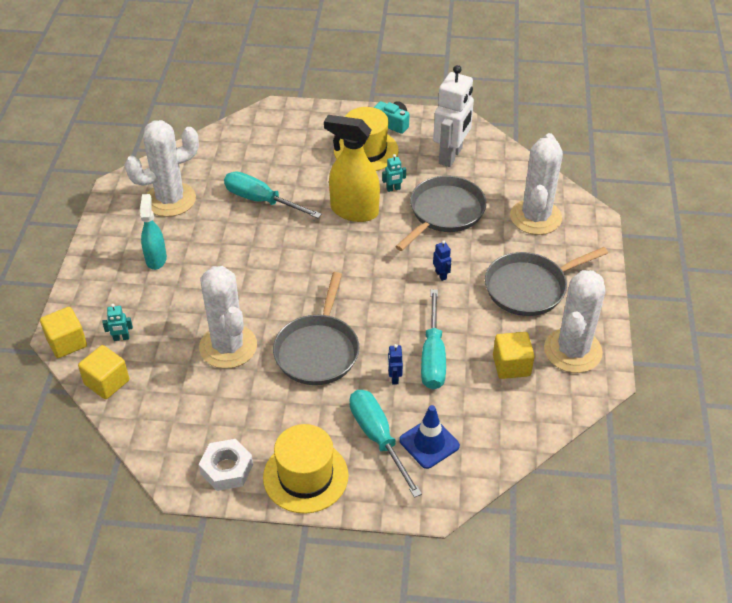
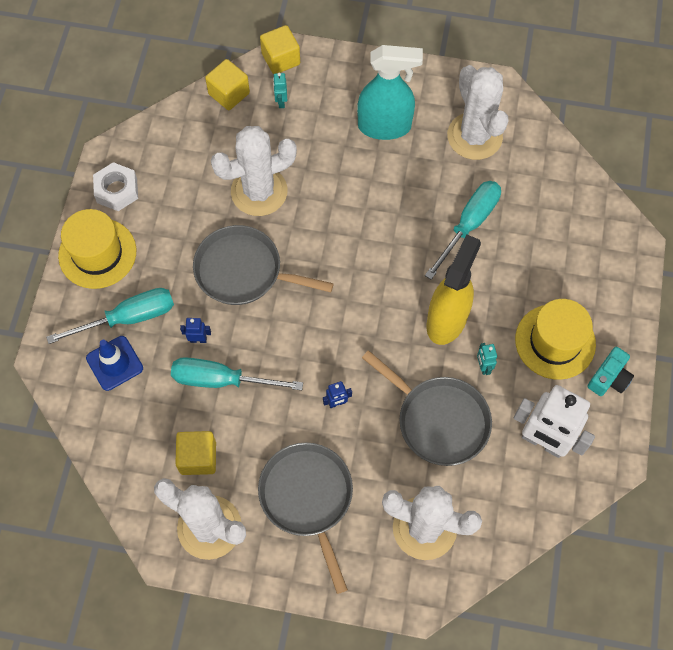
camera: 95 degrees right, 20 degrees up
turquoise spray bottle [140,194,167,270] -> turquoise spray bottle [357,45,423,140], size x1.60

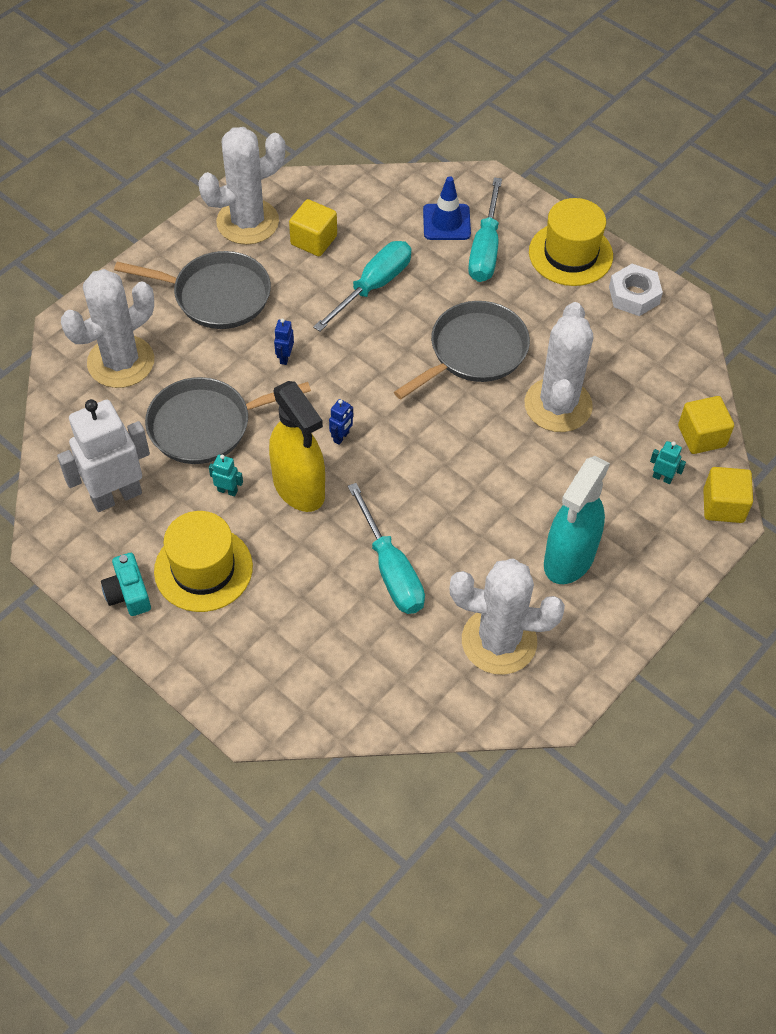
camera: 120 degrees right, 10 degrees down
blue robot [180,318,211,343] -> blue robot moved to [329,399,353,445]

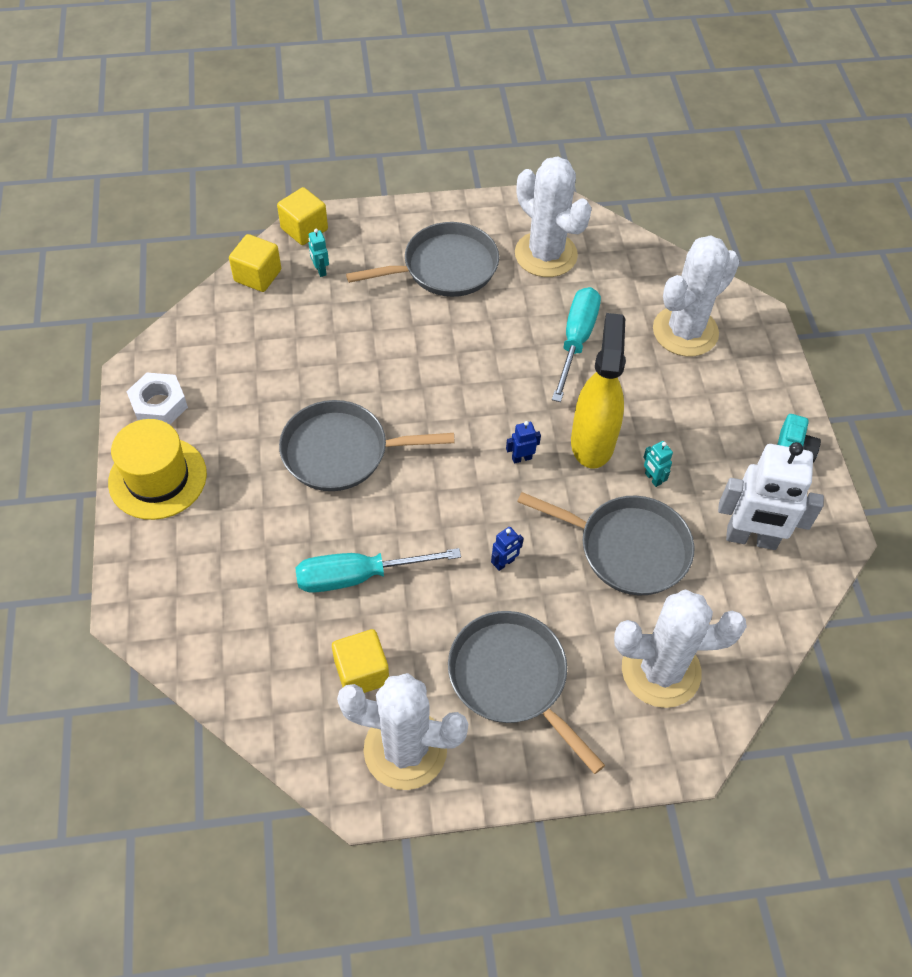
camera: 140 degrees left, 0 degrees up
yellow hat [154,511,253,612] -> none
blue traffic cone [423,176,471,240] -> none
turquoise screwdriver [468,177,502,282] -> none
white cactus [525,302,593,432] -> white cactus moved to [653,235,739,356]
turquoise spray bottle [544,456,610,584] -> grey pan [346,222,499,297]

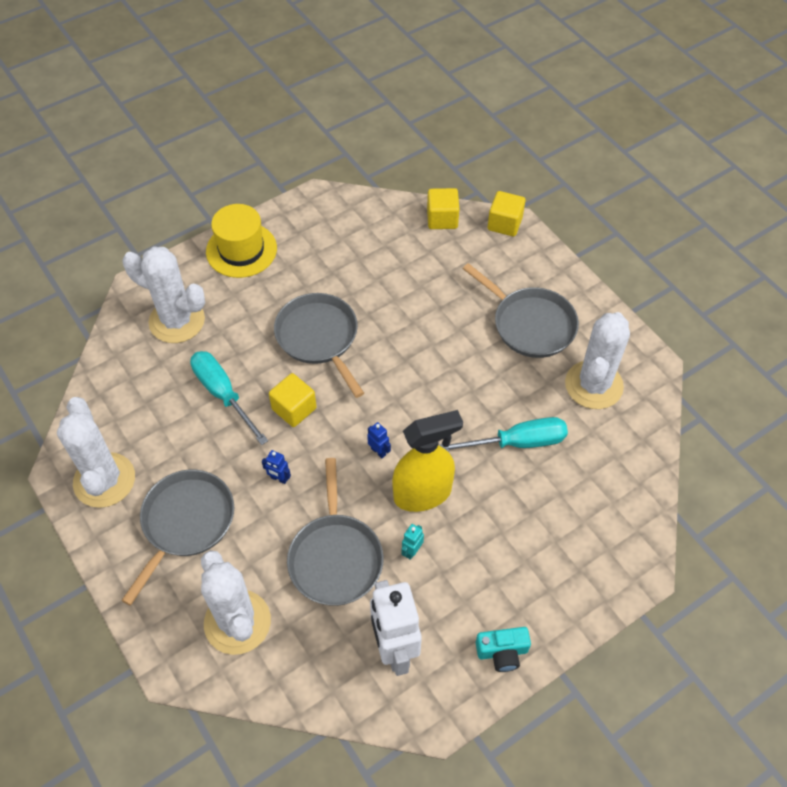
camera: 65 degrees right, 0 degrees up
white nut [126,373,188,425] -> none
turquoise robot [308,229,329,277] -> none
yellow cube [332,629,389,693] -> yellow cube moved to [269,373,317,427]
white cactus [653,235,739,356] -> white cactus moved to [122,247,205,343]

